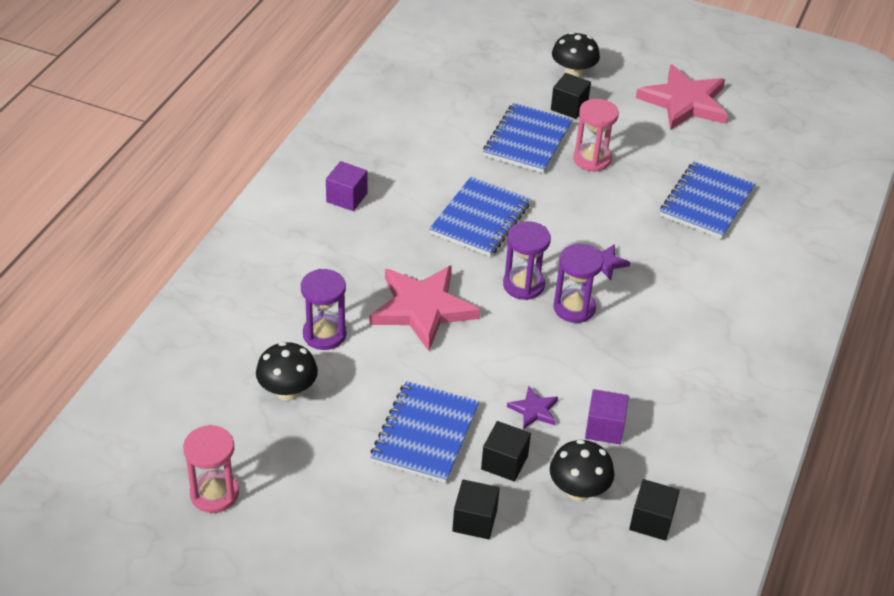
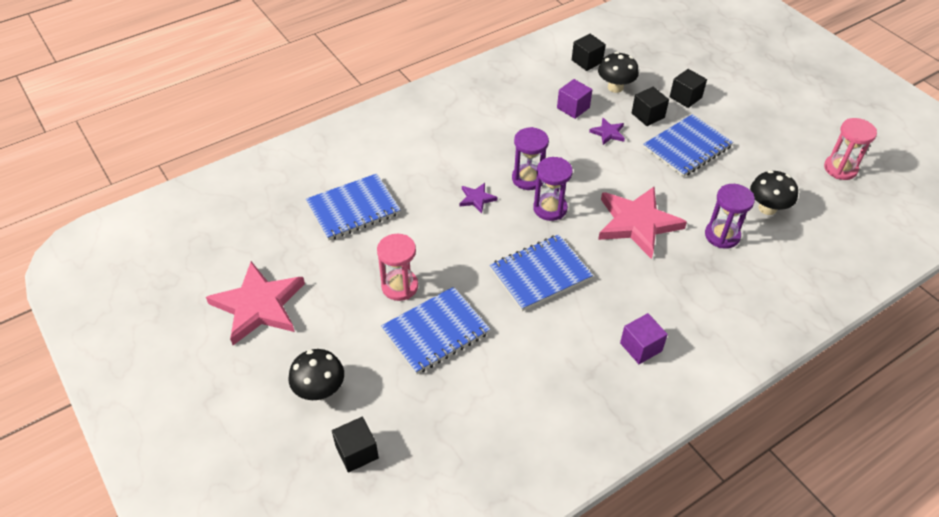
camera: 145 degrees left, 5 degrees up
black cube [551,73,591,119] -> black cube moved to [332,417,379,473]

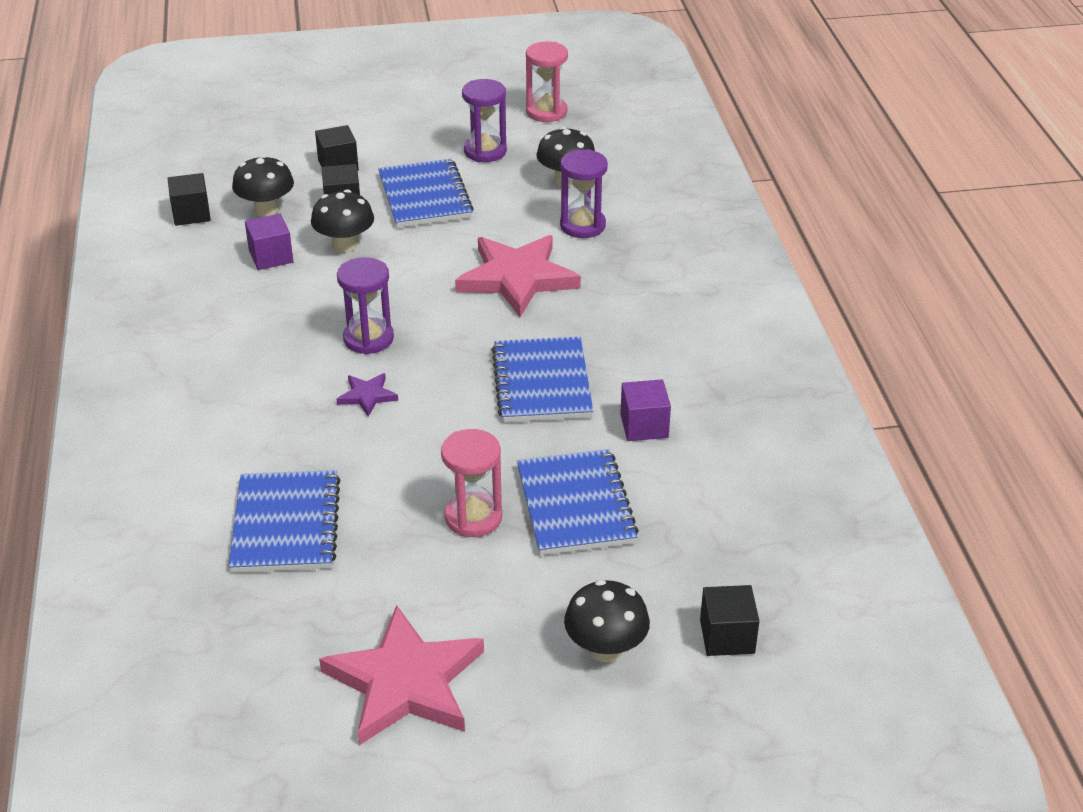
camera: 65 degrees left, 10 degrees down
purple hourglass [533,157,573,221] -> purple hourglass moved to [462,79,507,162]
purple star [589,118,625,145] -> black mushroom [311,189,374,253]
purple cube [620,313,668,364] -> purple cube moved to [620,379,671,441]

